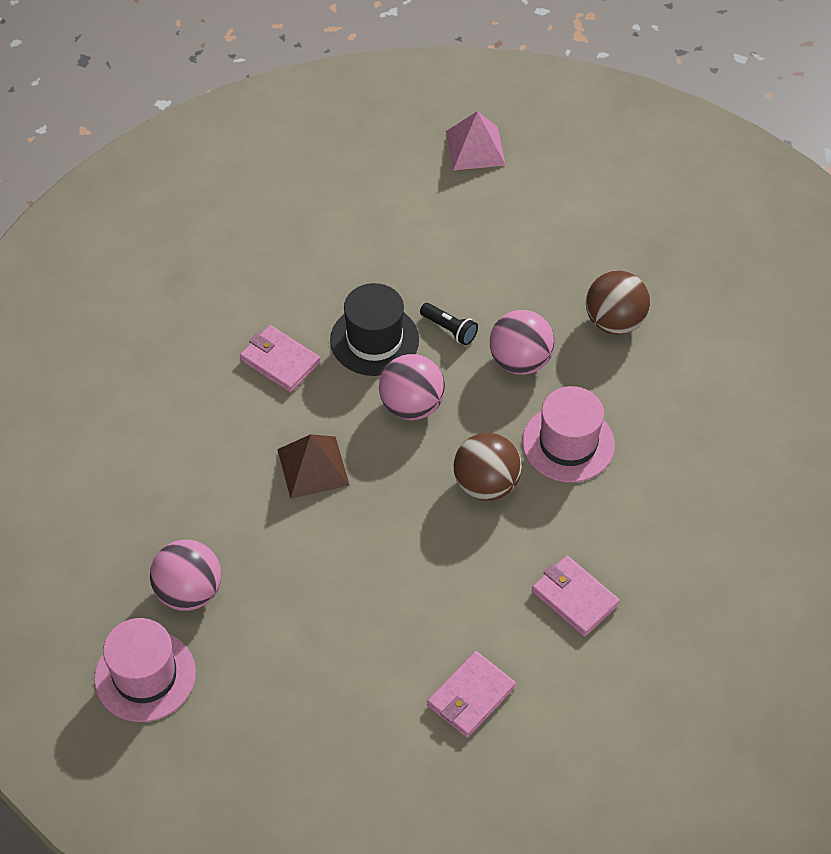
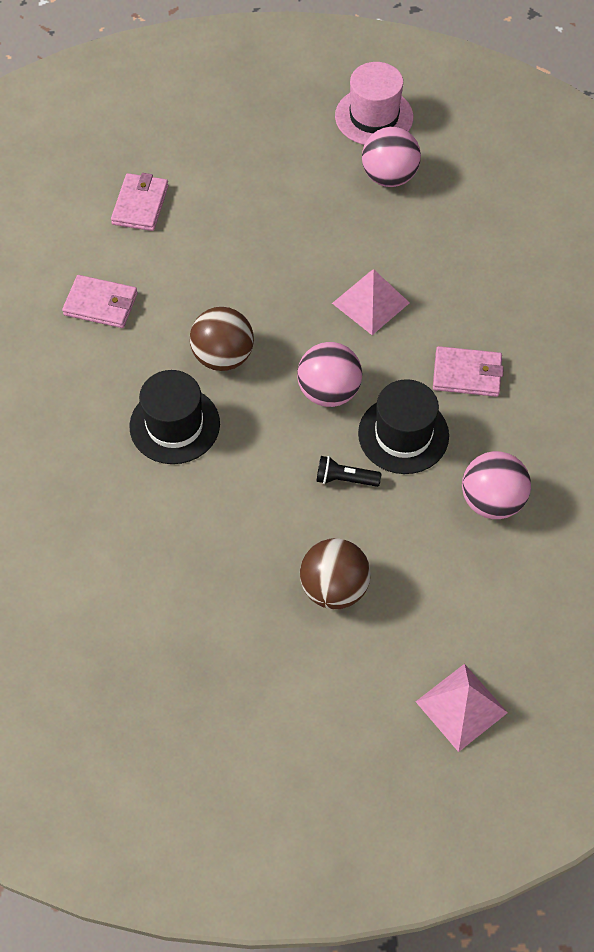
camera: 150 degrees right, 5 degrees up
brown pyramid [277,434,350,499] -> pink pyramid [332,269,410,335]
pink ball [490,310,555,375] -> pink ball moved to [462,451,531,519]
pink hat [522,386,615,482] -> black hat [129,370,220,464]
brown ball [586,271,650,335] -> brown ball moved to [300,538,371,609]

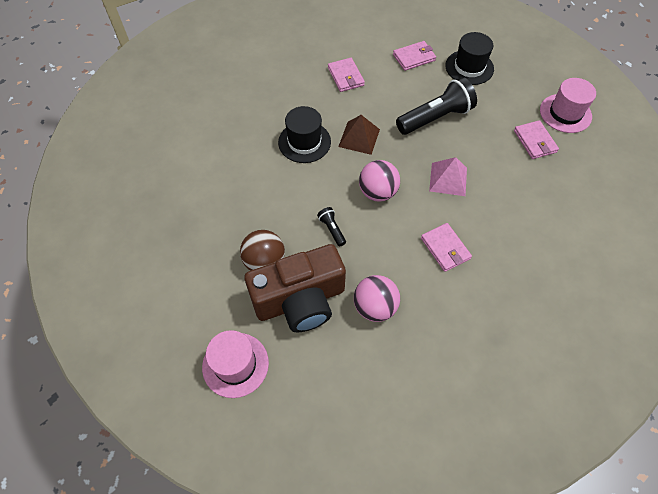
camera: 55 degrees right, 0 degrees up
brown ball [190,307,254,371] -> brown pyramid [338,115,380,155]
black hat [358,379,449,474] -> black hat moved to [445,32,494,85]
pink ball [362,127,421,187] -> pink wallet [514,120,559,159]
pink pyramid [415,664,508,752] -> pink hat [202,330,269,398]
none -> brown camera [245,244,346,332]
none -> black flashlight [396,77,477,135]

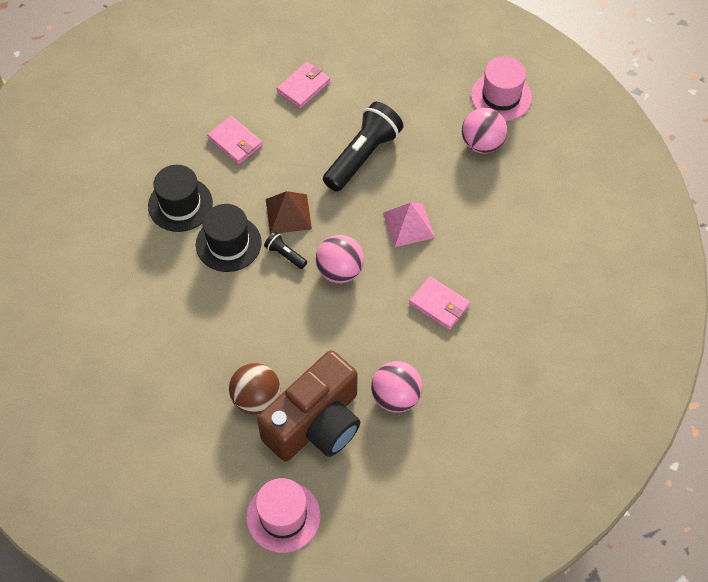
camera: 25 degrees left, 0 degrees up
black flashlight [317,207,346,246] -> black flashlight moved to [264,232,307,269]
black hat [445,32,494,85] -> black hat moved to [148,165,213,232]
pink wallet [514,120,559,159] -> pink ball [462,108,507,154]

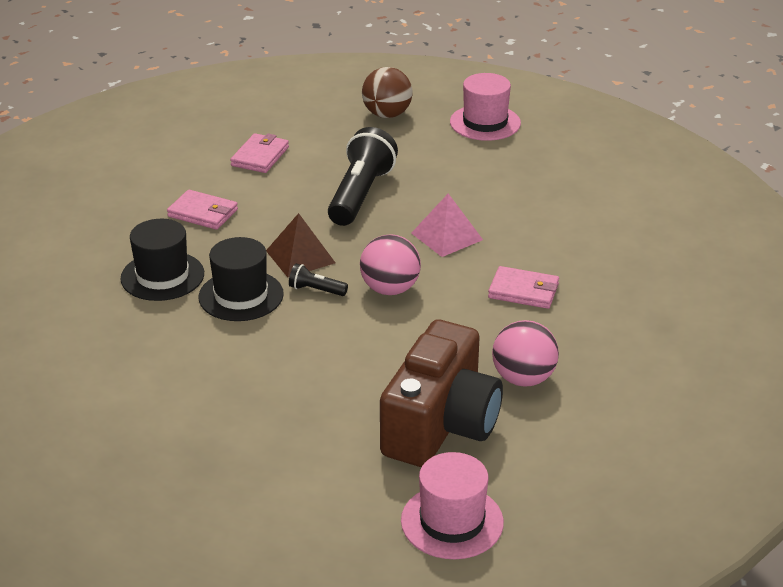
camera: 20 degrees left, 25 degrees down
brown ball [229,363,280,415] -> brown ball moved to [362,67,413,118]
pink ball [462,108,507,154] -> none

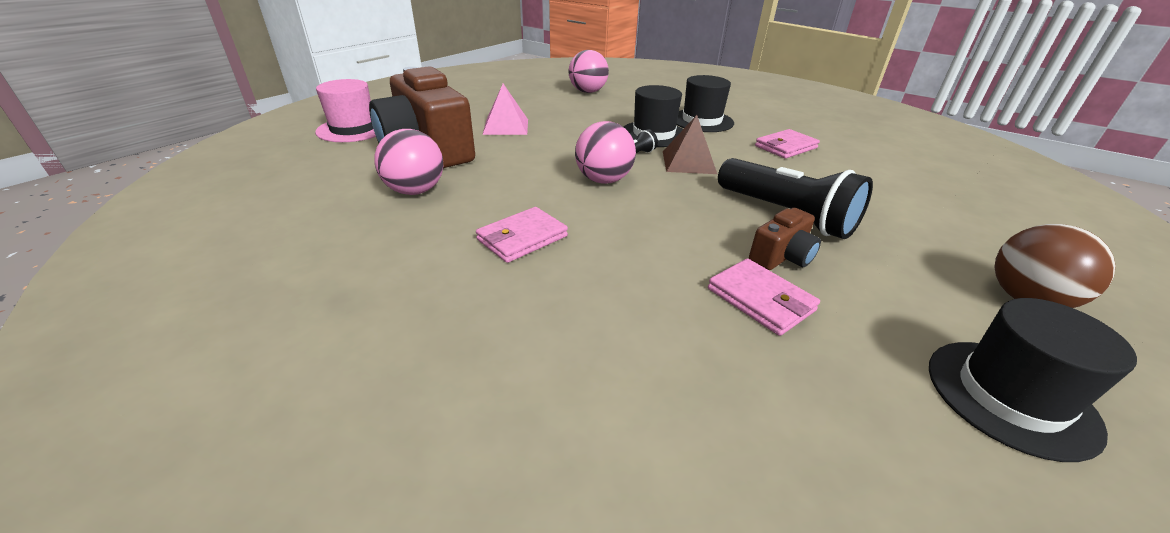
camera: 120 degrees right, 0 degrees up
pink wallet [230,133,289,173] -> pink wallet moved to [708,259,820,336]
pink pyramid [411,194,483,257] -> pink pyramid moved to [482,84,528,135]
pink hat [450,73,521,141] -> black hat [929,298,1137,462]
none -> pink ball [569,50,609,93]
none -> brown camera [749,208,821,270]

